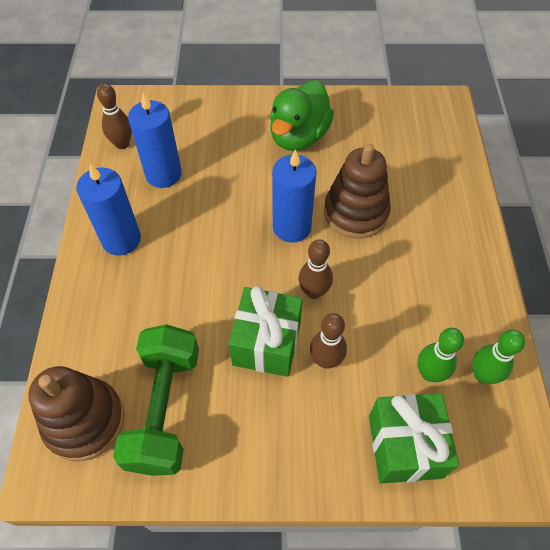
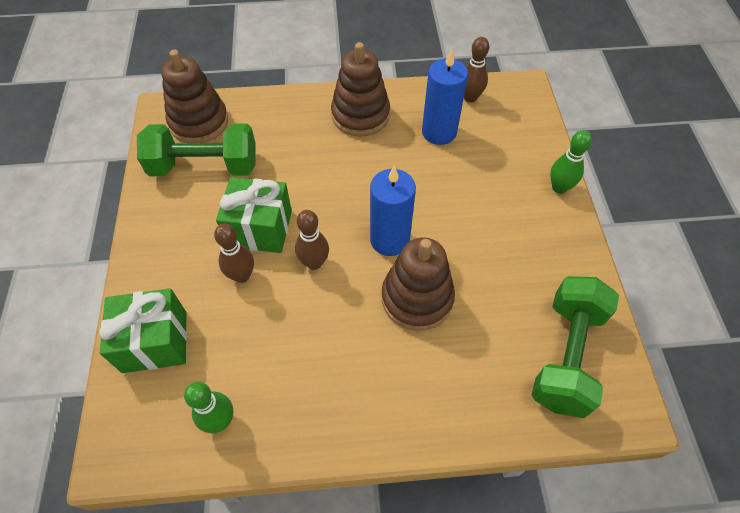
camera: 85 degrees right, 0 degrees up
blue candle [76,163,141,256] -> brown stacking toy [331,42,390,137]
green duck [270,80,334,151] -> none
green bowling pin [418,328,464,382] -> green bowling pin moved to [550,130,592,194]
none -> green dumbbell [532,276,619,418]

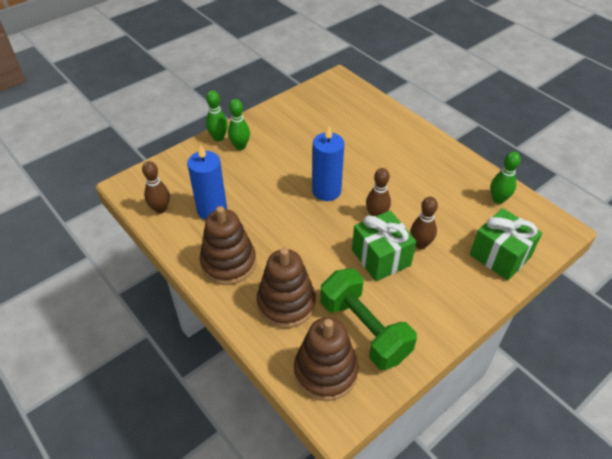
camera: 125 degrees left, 10 degrees down
brown stacking toy [382,237,455,331] -> brown stacking toy moved to [257,248,316,328]
green dumbbell [532,276,619,418] -> none
none -> green bowling pin [228,99,250,150]

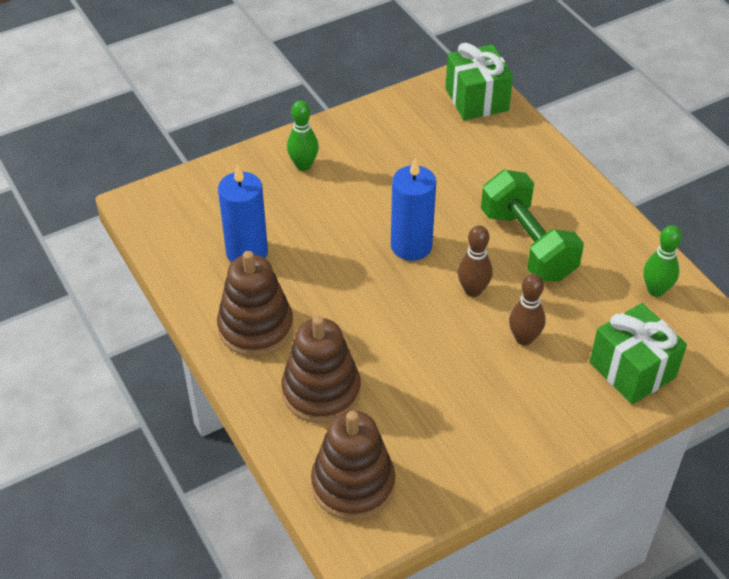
camera: 10 degrees right, 0 degrees up
brown bowling pin [142,161,170,214] -> none
green bowling pin [206,90,228,141] -> none
green dumbbell [320,268,417,370] -> green dumbbell moved to [481,170,584,282]
green gift [352,211,417,281] -> green gift moved to [445,43,513,120]

